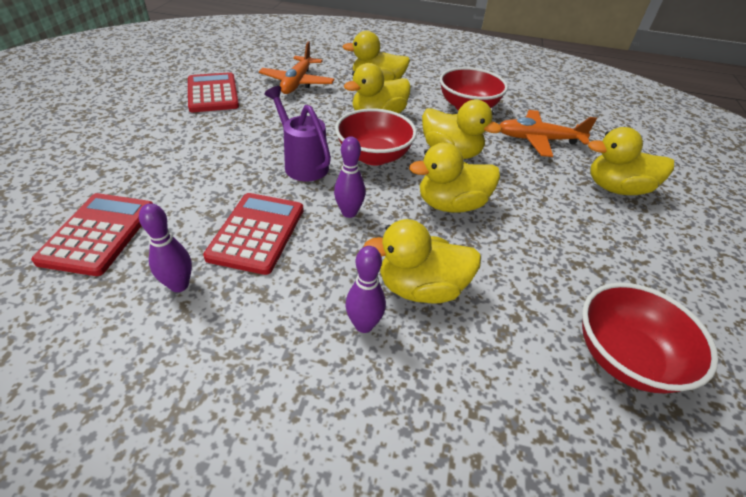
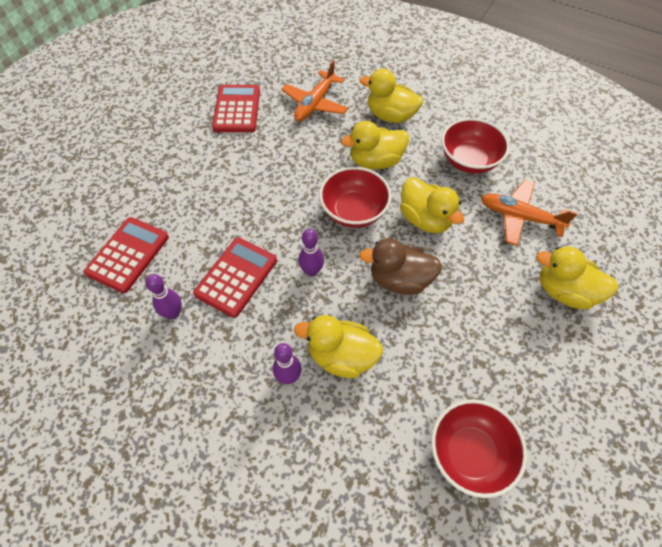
camera: 20 degrees right, 15 degrees up
purple watering can [264,86,331,181] -> none
yellow duck [409,143,500,213] -> brown duck [359,238,442,295]

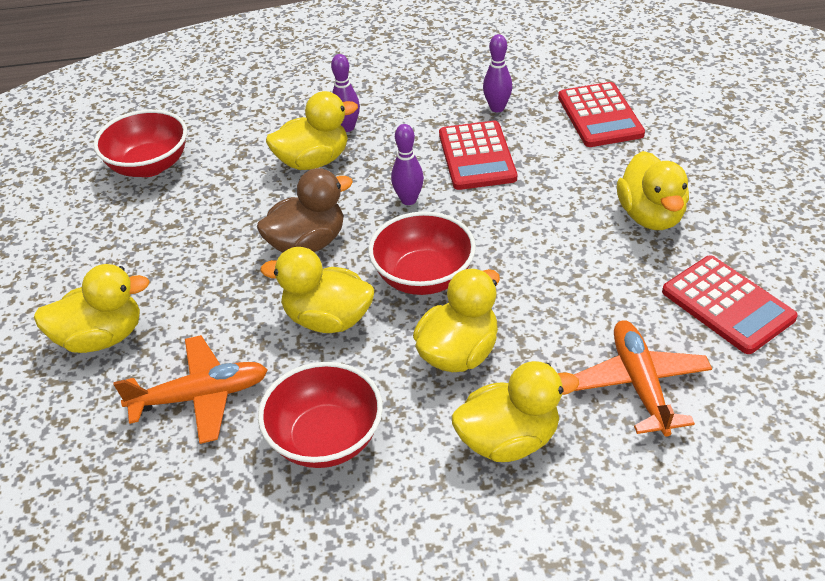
camera: 145 degrees right, 15 degrees down
none -> yellow duck [617,151,689,230]

